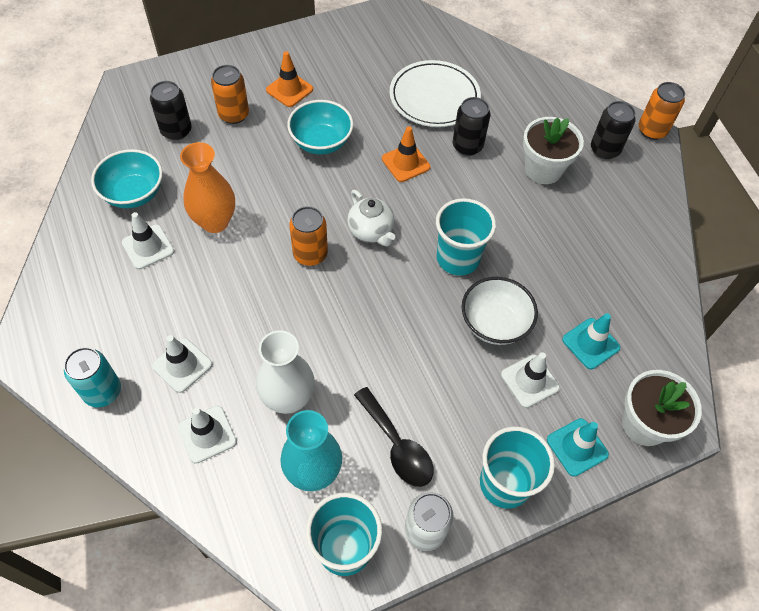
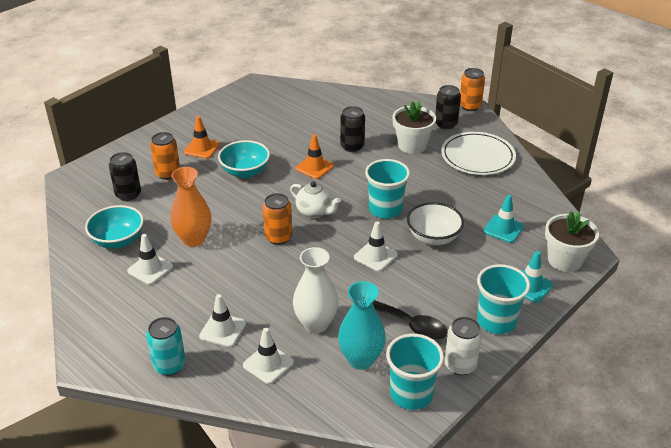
camera: 20 degrees left, 20 degrees down
white plate [389,60,481,127] -> white plate moved to [441,132,516,175]
white traffic cone [501,352,560,408] -> white traffic cone moved to [354,221,398,271]

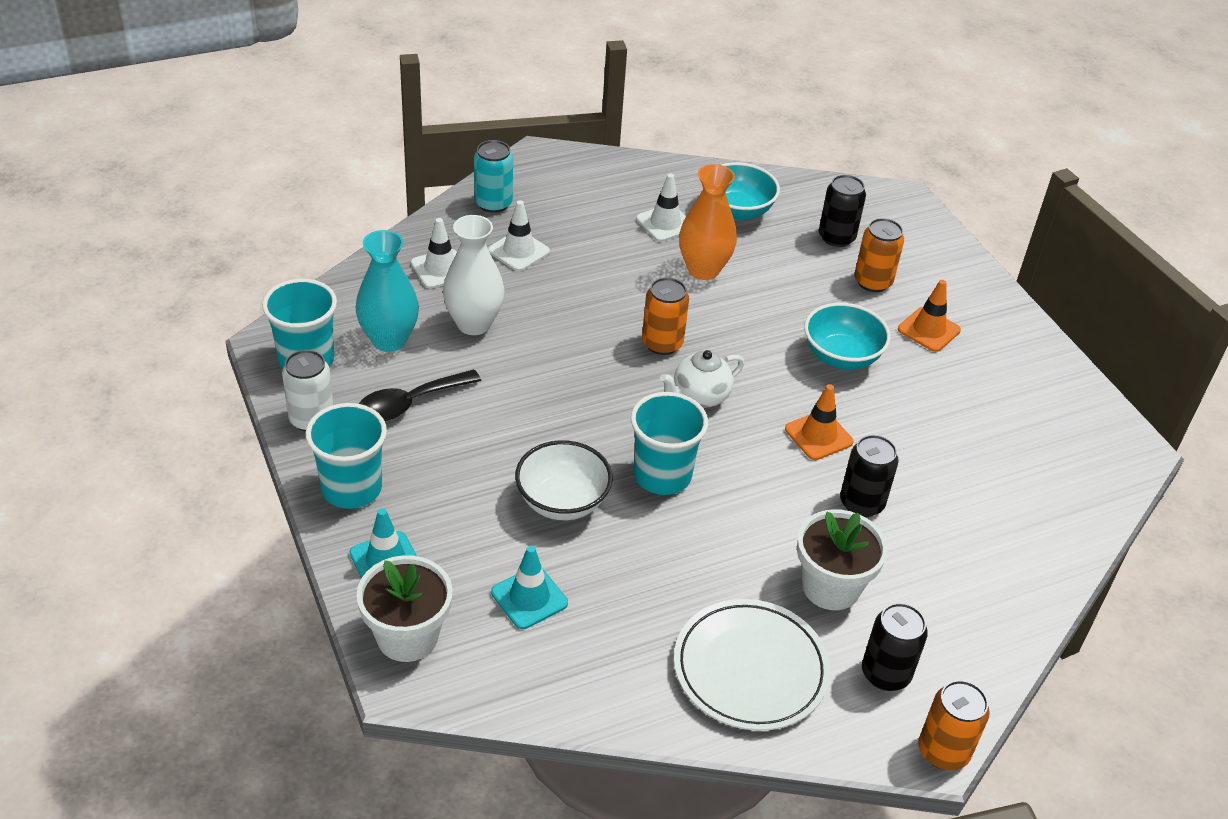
camera: 110 degrees right, 5 degrees up
white traffic cone [354,221,398,271] -> none

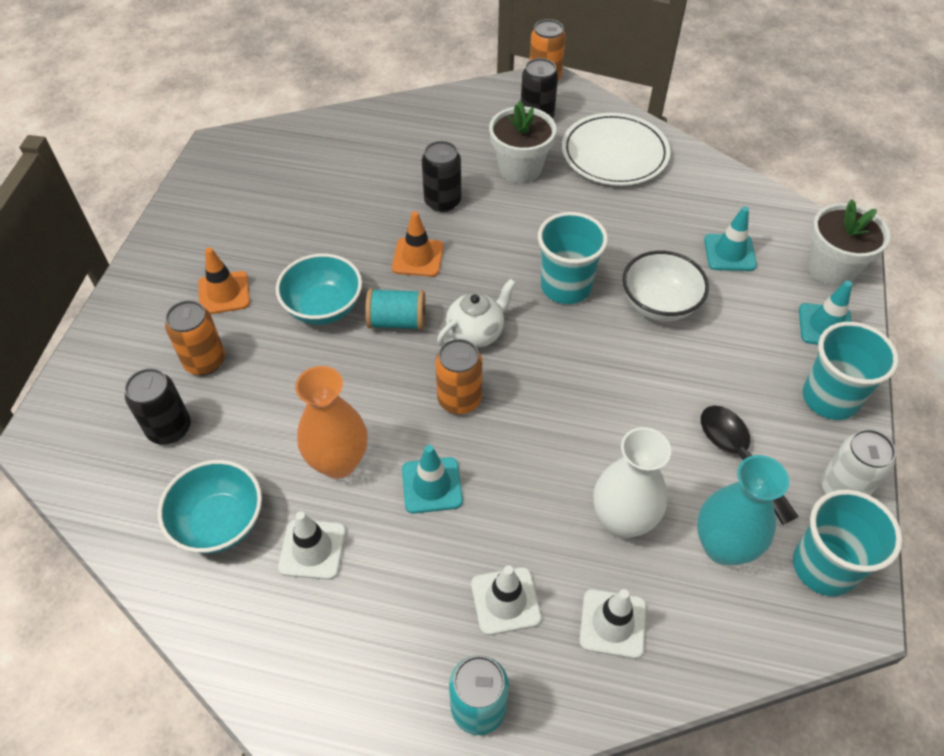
camera: 140 degrees left, 10 degrees up
black spoon [359,369,481,421] -> black spoon turned 120 degrees counterclockwise [701,406,799,525]
white teapot [660,350,744,408] -> white teapot turned 45 degrees counterclockwise [437,279,516,348]
none -> turquoise spool [365,288,425,330]
none -> turquoise traffic cone [402,445,463,514]

